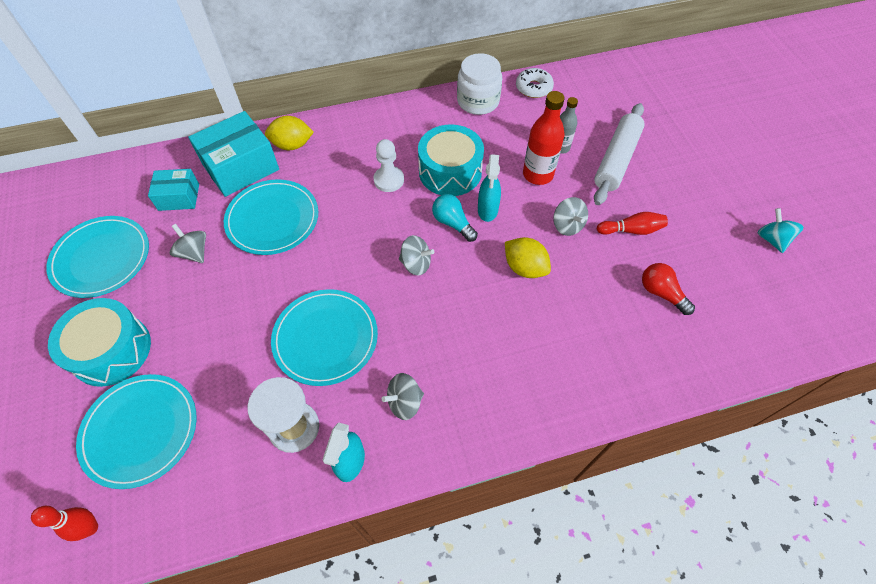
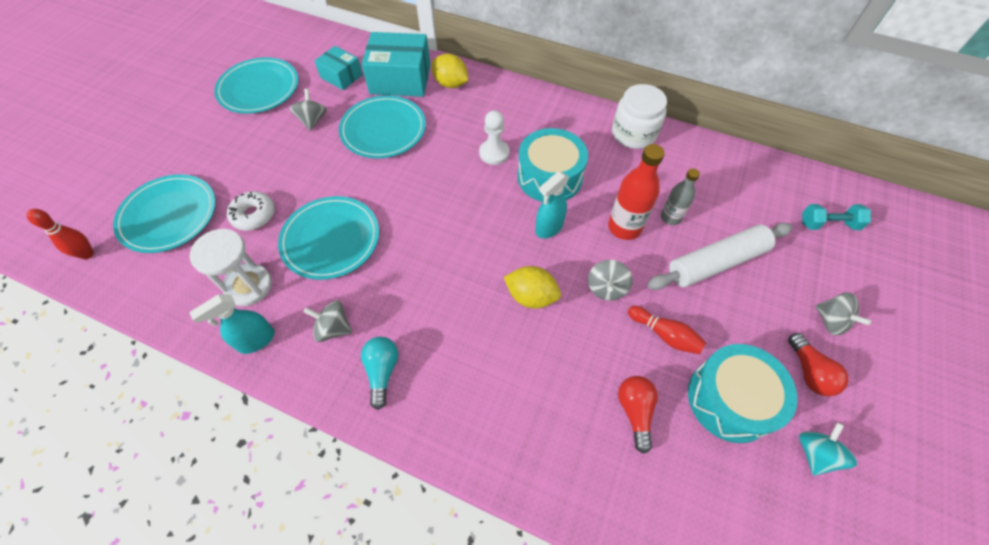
camera: 40 degrees right, 0 degrees up
turquoise drum [48,298,151,387] -> turquoise drum moved to [688,344,798,443]
grey spinning top [399,235,434,275] -> grey spinning top moved to [815,292,871,335]
turquoise light bulb [432,194,478,242] -> turquoise light bulb moved to [361,337,398,410]
yellow lemon [505,237,551,278] -> yellow lemon turned 60 degrees counterclockwise [504,266,561,309]
white donut [516,68,554,98] -> white donut moved to [227,191,275,230]
none -> red light bulb [788,333,849,396]
none -> turquoise dumbbell [802,204,871,230]

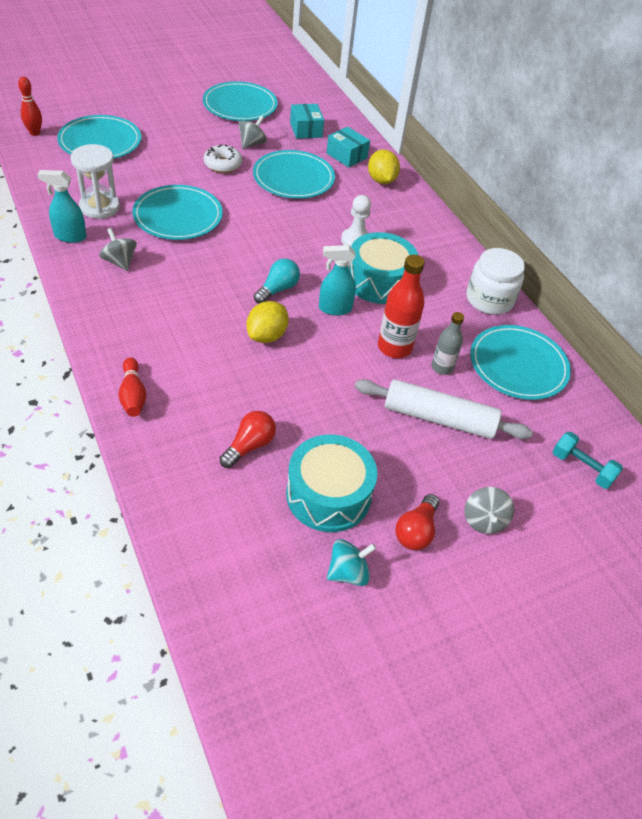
camera: 35 degrees right, 10 degrees down
white donut [227,191,275,230] -> white donut moved to [204,145,242,173]
turquoise box [361,32,430,97] -> turquoise box [327,127,370,167], size x0.59
turquoise light bulb [361,337,398,410] -> turquoise light bulb moved to [254,259,300,304]
yellow lemon [504,266,561,309] -> yellow lemon turned 60 degrees clockwise [247,301,289,343]
grey spinning top [588,260,633,301] -> none
red bowling pin [628,306,706,354] -> red bowling pin moved to [119,357,146,417]
none -> turquoise plate [470,325,571,400]

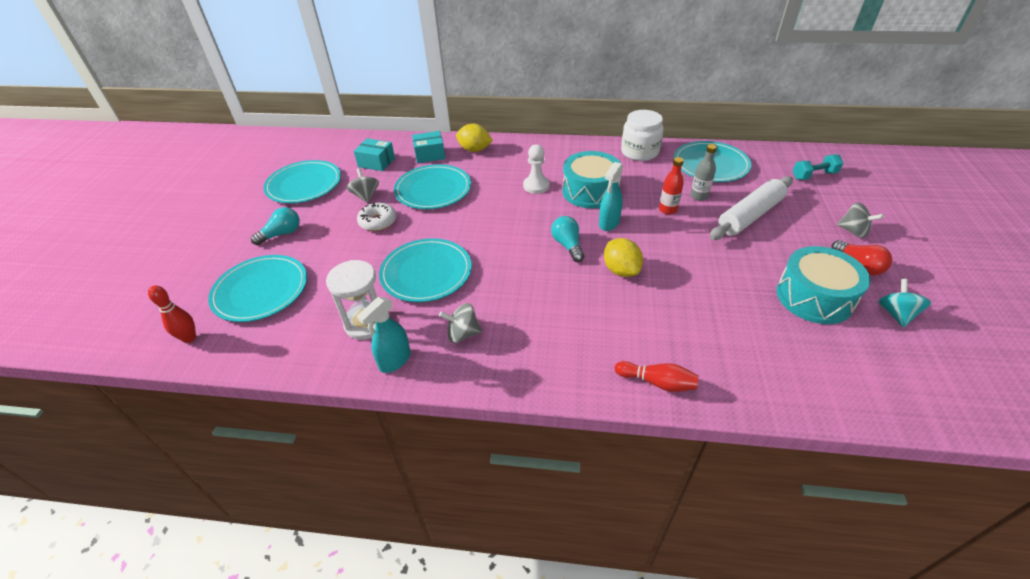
camera: 50 degrees left, 5 degrees down
red light bulb [219,411,276,468] -> none
red bottle [378,255,425,358] -> red bottle [659,157,684,215], size x0.63
none -> turquoise light bulb [251,207,300,245]

